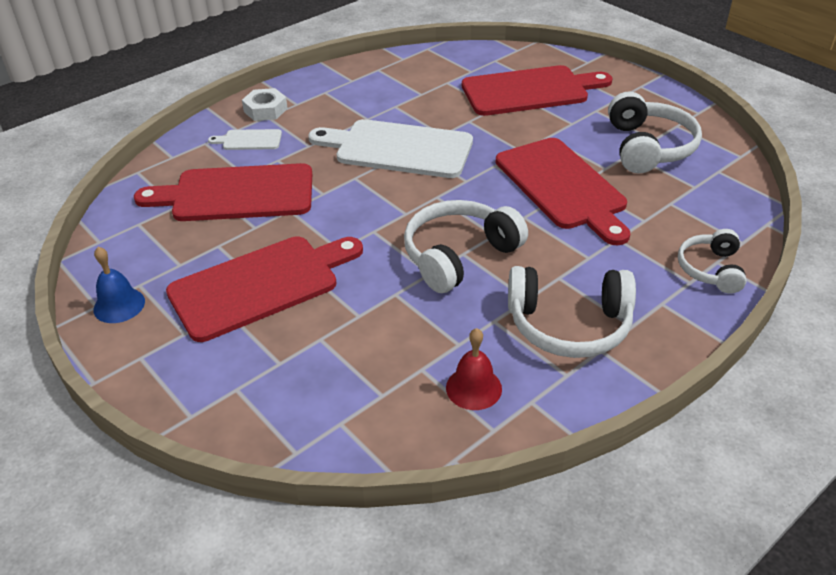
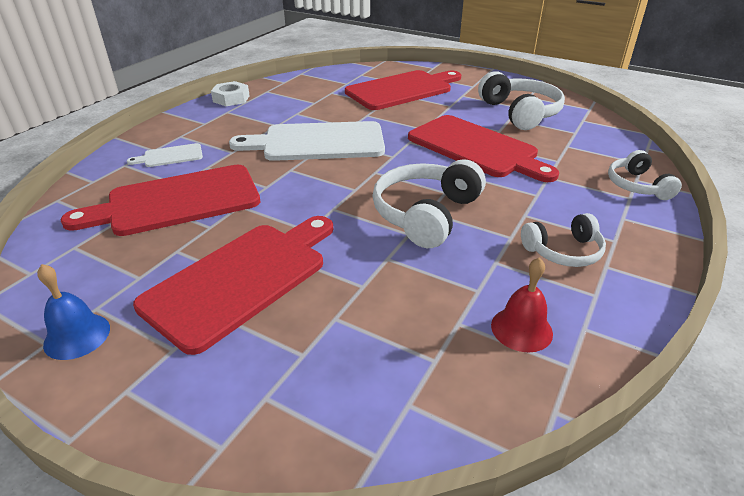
camera: 20 degrees left, 5 degrees down
white nut [242,88,288,121] -> white nut moved to [211,81,250,106]
white headphones [508,266,636,358] -> white headphones [521,213,606,267], size x0.61

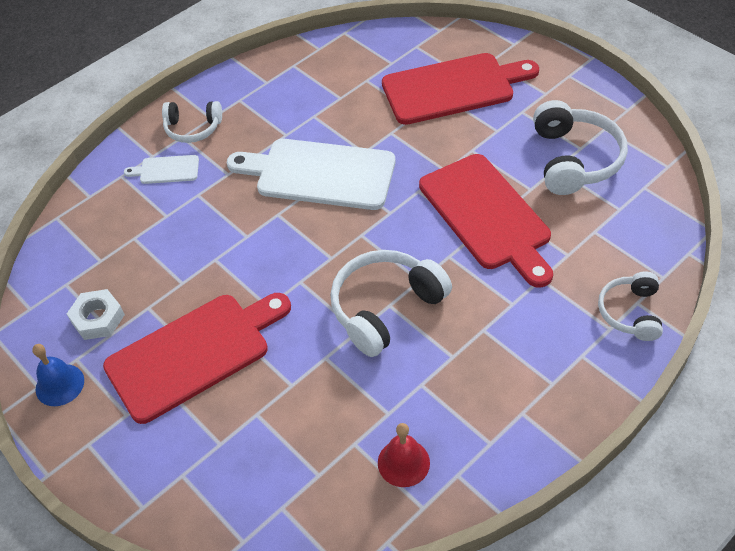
camera: 20 degrees right, 15 degrees up
red cutting board [61,164,260,236] -> none
white nut [211,81,250,106] -> white nut moved to [67,289,125,340]
white headphones [521,213,606,267] -> white headphones moved to [162,101,222,143]

